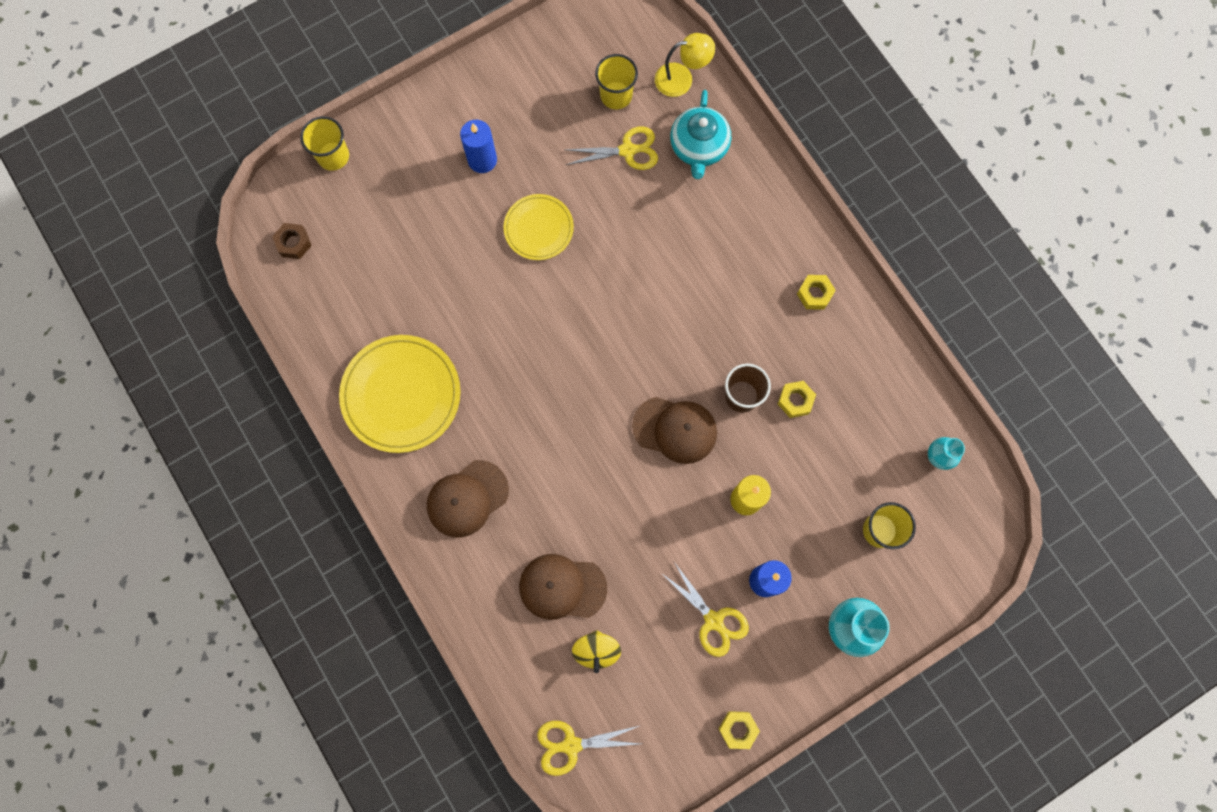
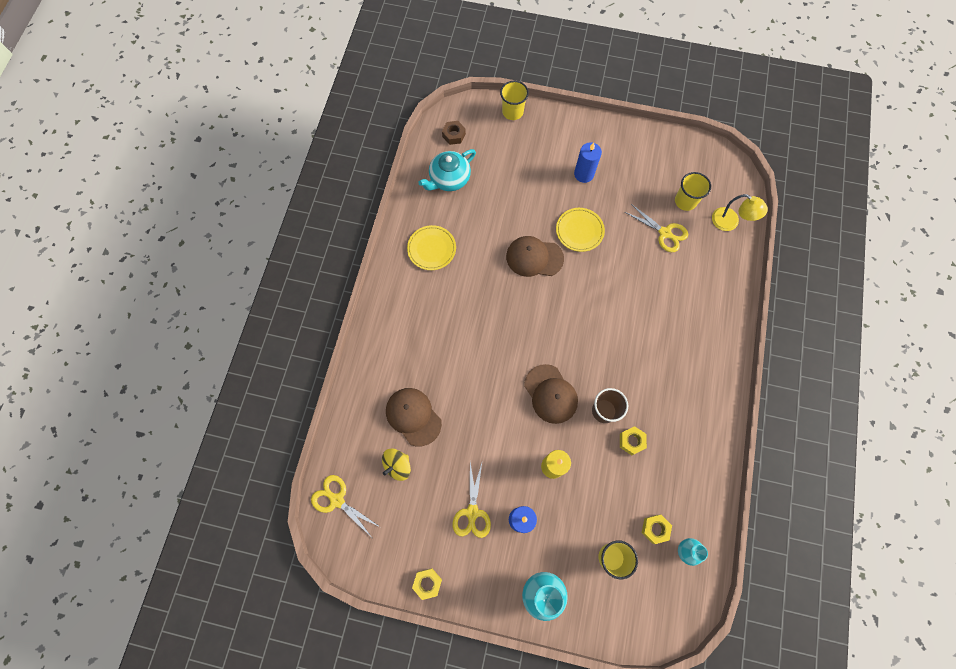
camera: 45 degrees right, 5 degrees down
yellow plate [339,335,460,453] -> yellow plate [407,225,456,270], size x0.60
brown cap [427,460,509,537] -> brown cap moved to [506,236,564,277]
turquoise teapot [670,90,731,179] -> turquoise teapot moved to [418,149,476,191]
yellow nut [797,275,836,310] -> yellow nut moved to [642,515,672,544]

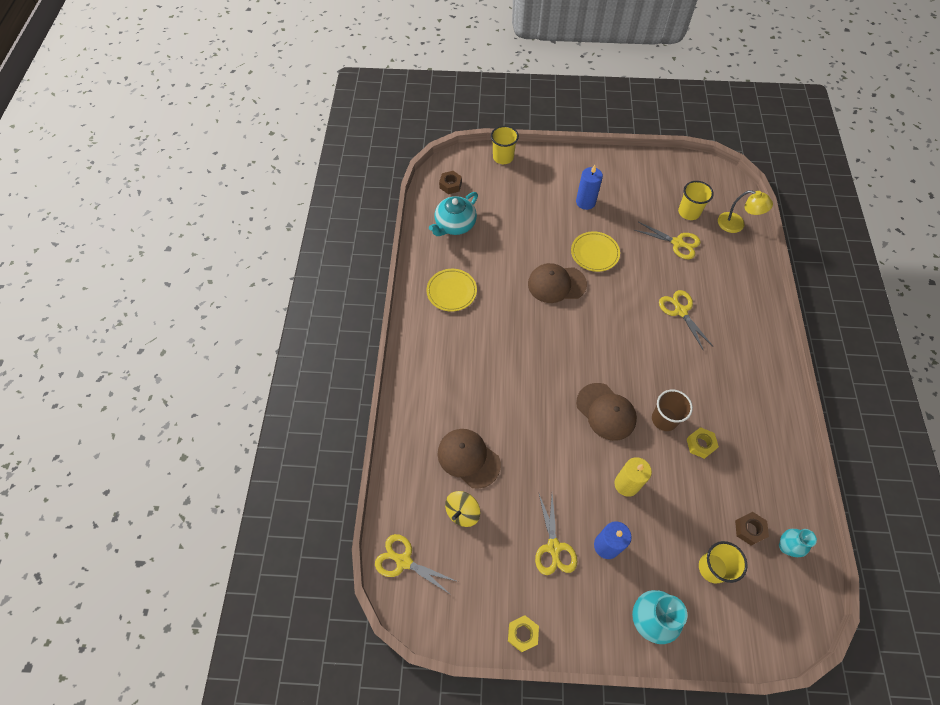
camera: 10 degrees left, 10 degrees down
yellow nut [642,515,672,544] -> brown nut [735,512,769,545]
none -> yellow scissors [659,290,714,351]

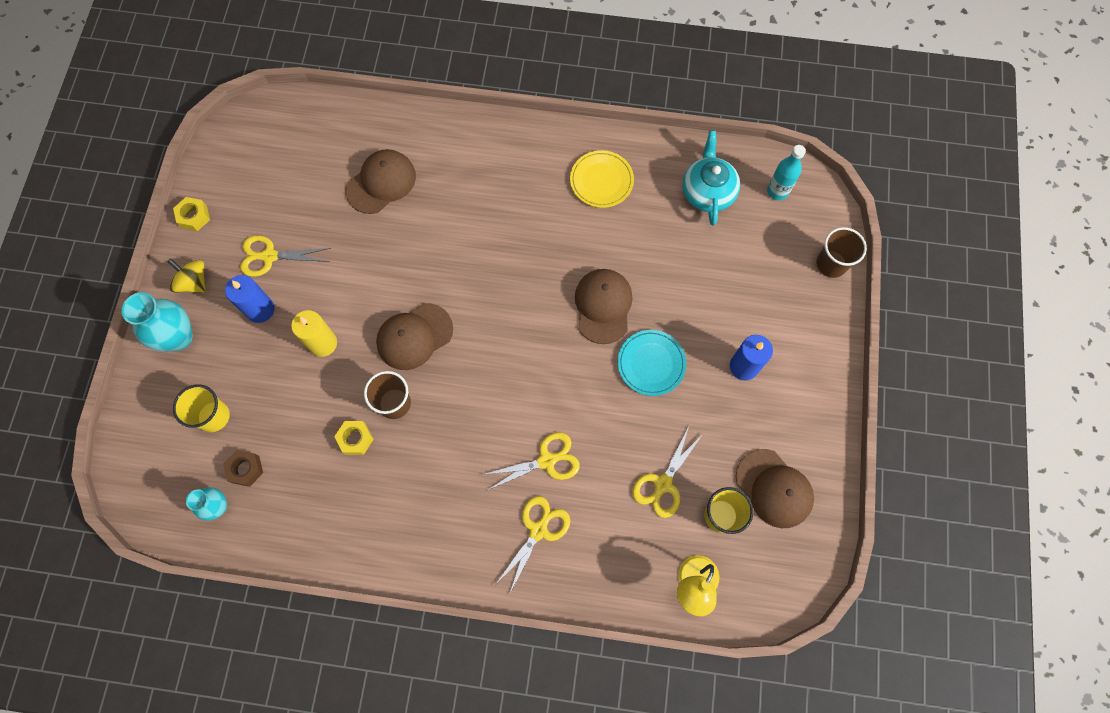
camera: 95 degrees right, 10 degrees up
yellow scissors [375,534,458,595] -> yellow scissors moved to [496,496,570,595]
turquoise teapot [429,192,478,236] -> turquoise teapot turned 45 degrees clockwise [682,131,740,225]
brown nut [439,171,462,194] -> turquoise bottle [767,145,806,200]
yellow spinning top [445,491,480,527] -> yellow spinning top moved to [168,259,206,293]
yellow cup [491,126,519,164] -> brown cup [816,227,867,278]
yellow plate [571,231,620,272] -> turquoise plate [618,330,687,396]
none -> brown cap [736,449,814,528]

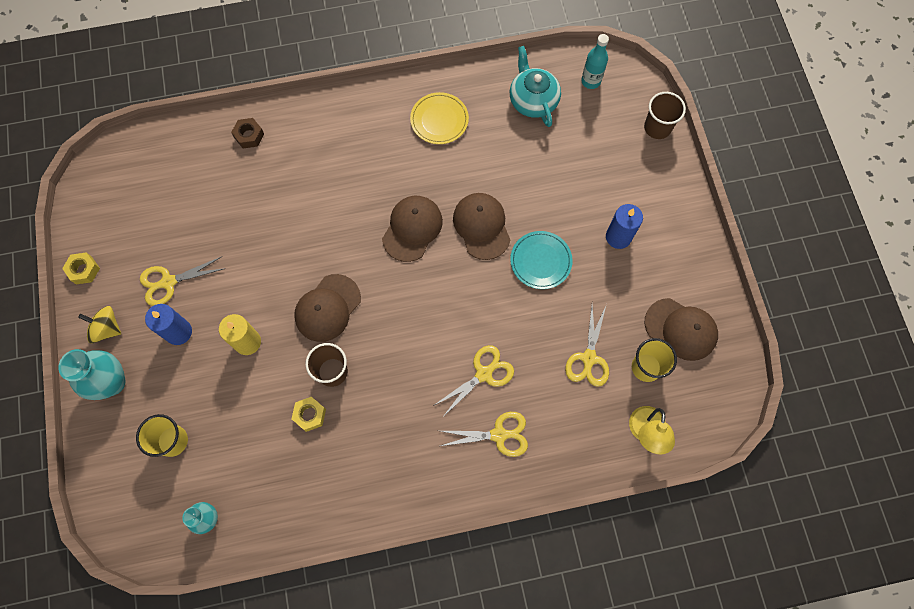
camera: 20 degrees left, 0 degrees up
brown nut [223,450,263,487] -> brown nut moved to [231,118,264,149]
brown cap [345,149,416,214] -> brown cap moved to [382,196,443,262]
yellow scissors [496,496,570,595] -> yellow scissors turned 75 degrees clockwise [441,412,528,457]

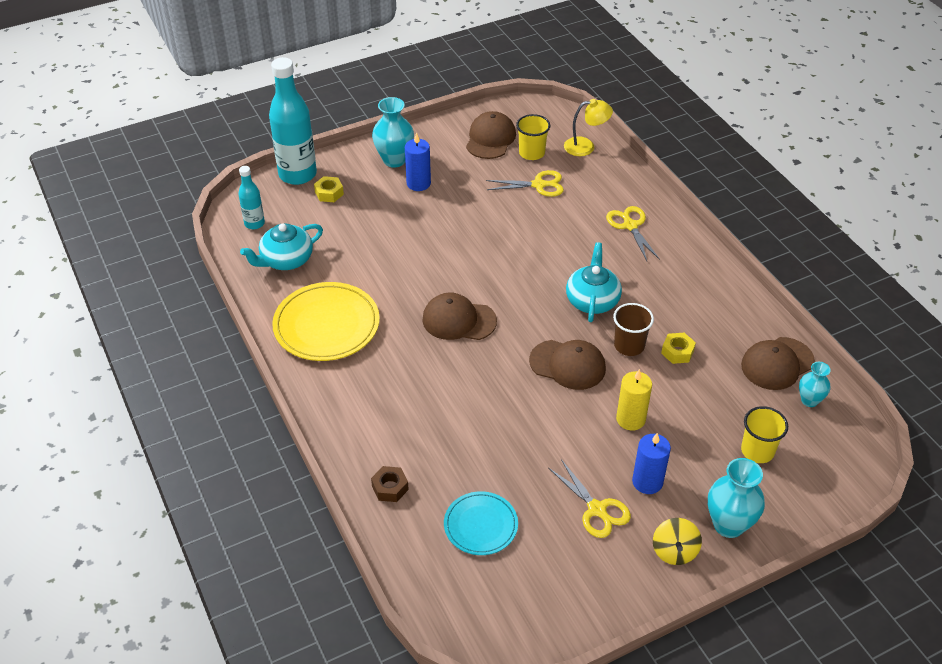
camera: 105 degrees left, 25 degrees down
yellow nut [62,252,100,284] -> yellow nut moved to [314,176,344,202]
yellow plate [410,92,469,144] -> yellow plate [272,282,380,361], size x1.66
yellow scissors [433,345,514,418] -> none
brown cap [453,193,510,260] -> brown cap moved to [741,337,815,390]
turquoise plate [510,231,573,289] -> turquoise plate moved to [444,491,518,555]
brown cup [644,92,686,139] -> turquoise bottle [269,57,317,185]
none -> turquoise vase [372,97,414,168]
none -> turquoise teapot [566,242,622,322]

